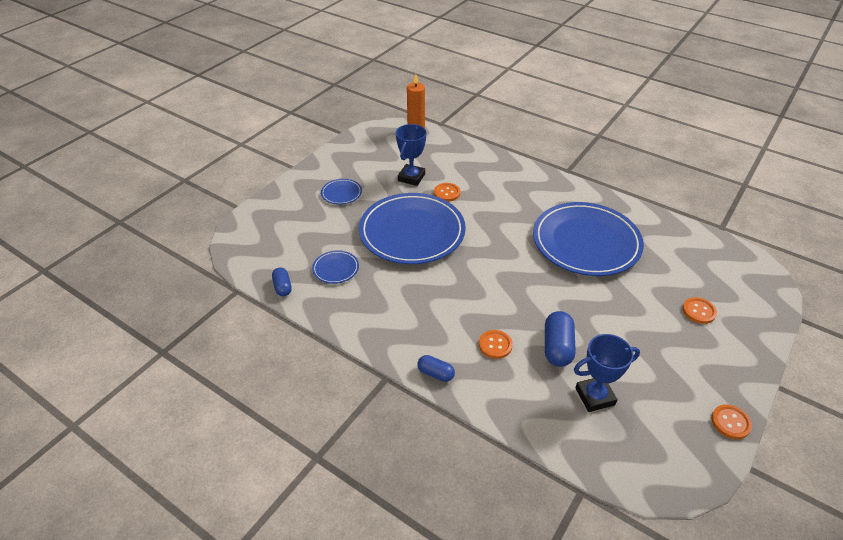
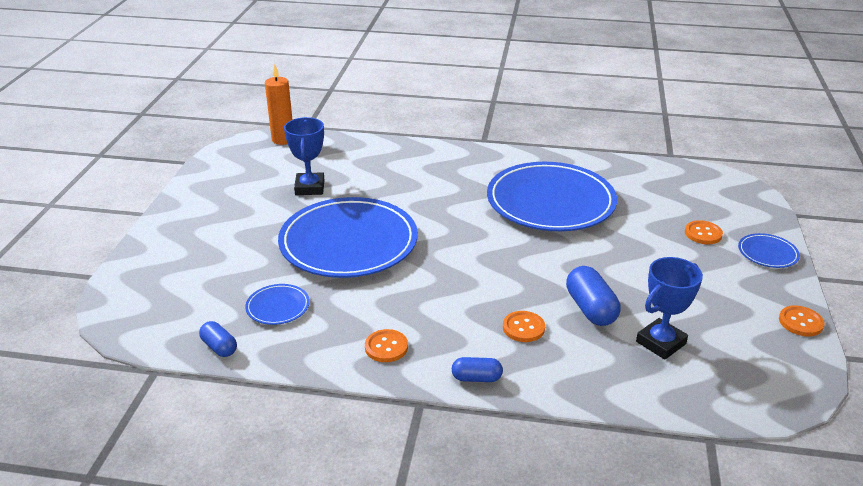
camera: 25 degrees left, 10 degrees down
blue plate [321,179,362,205] -> blue plate moved to [738,233,800,268]
orange button [434,183,460,202] -> orange button moved to [365,329,408,362]

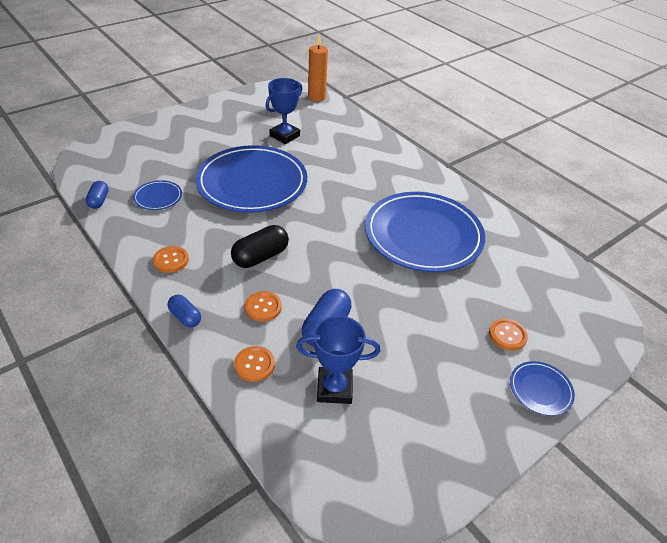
camera: 40 degrees right, 10 degrees up
orange button [779,306,825,336] -> orange button moved to [234,346,275,382]
none -> black capsule [231,225,289,268]

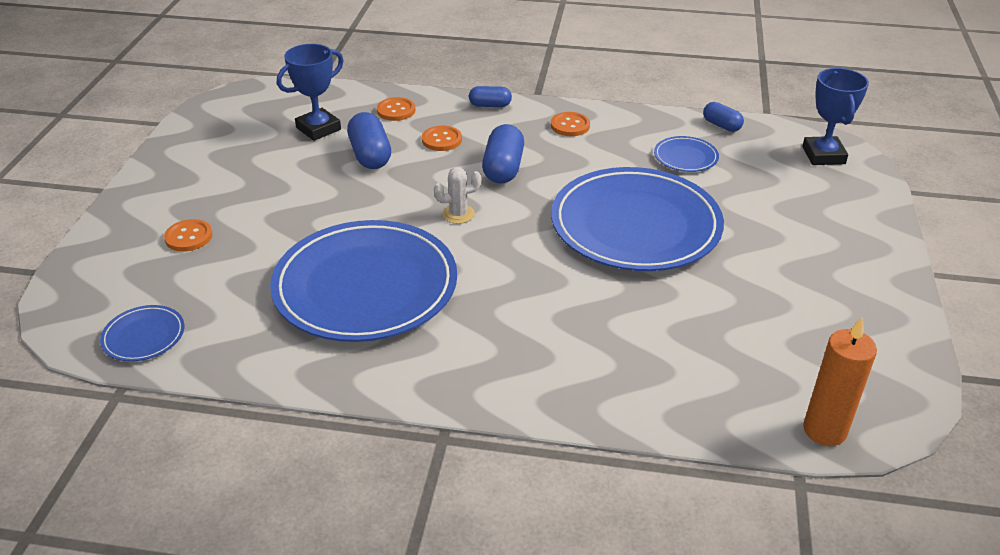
camera: 140 degrees right, 5 degrees down
black capsule [231,225,289,268] -> blue capsule [482,124,524,184]
blue trophy [266,78,302,144] -> blue trophy moved to [802,68,869,165]
blue plate [510,361,575,416] -> blue plate moved to [100,305,184,362]
none -> white cactus [434,167,481,224]

